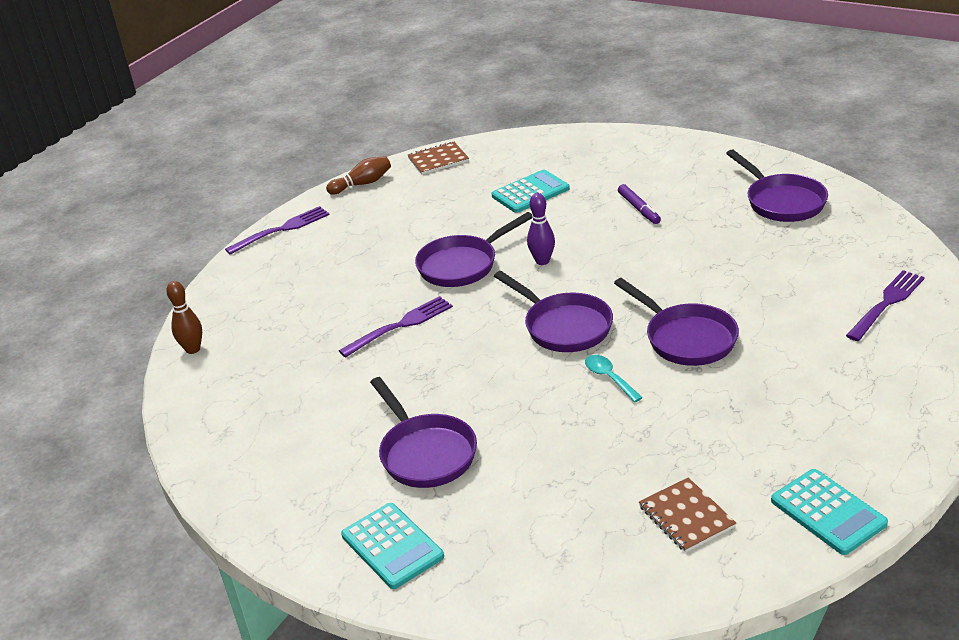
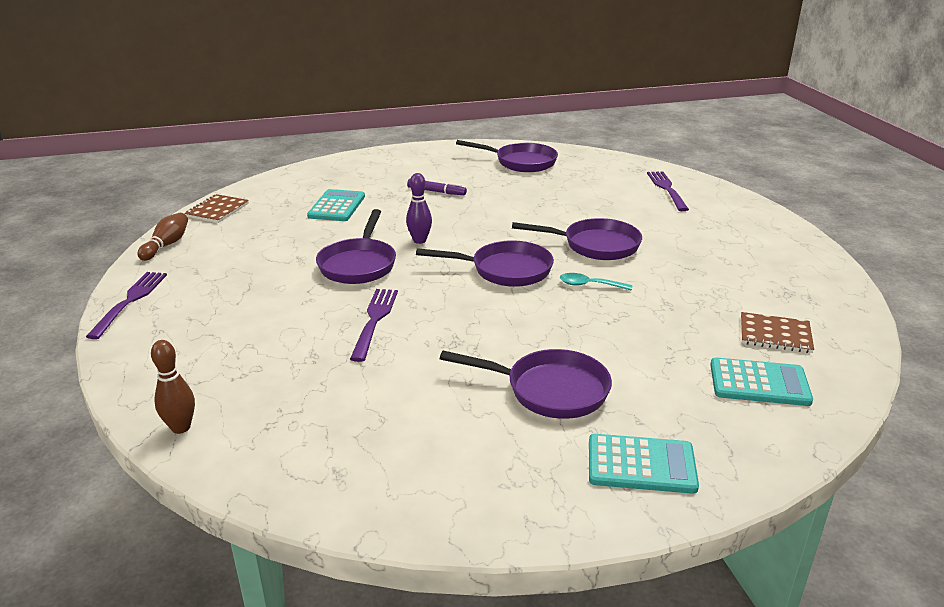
camera: 50 degrees left, 5 degrees down
turquoise calculator [771,469,888,555] -> turquoise calculator moved to [710,357,813,406]

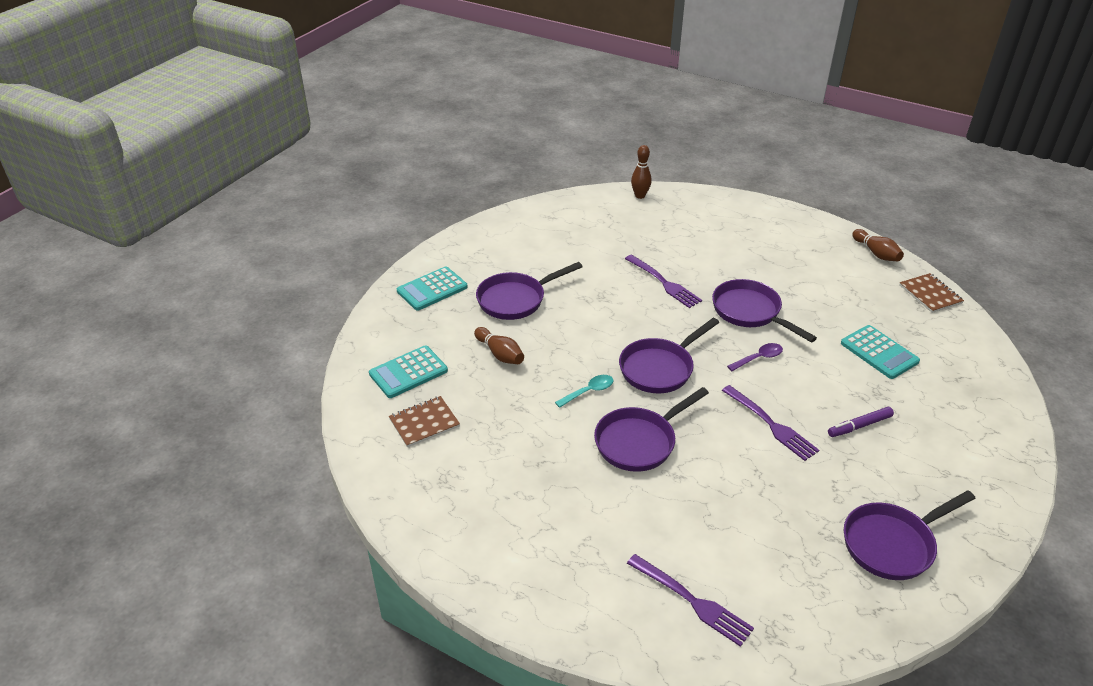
camera: 135 degrees right, 10 degrees up
purple fork [86,272,167,339] -> purple fork moved to [722,385,819,461]
purple bowling pin [406,173,432,244] -> purple spoon [727,343,783,371]
none -> brown bowling pin [474,327,524,364]

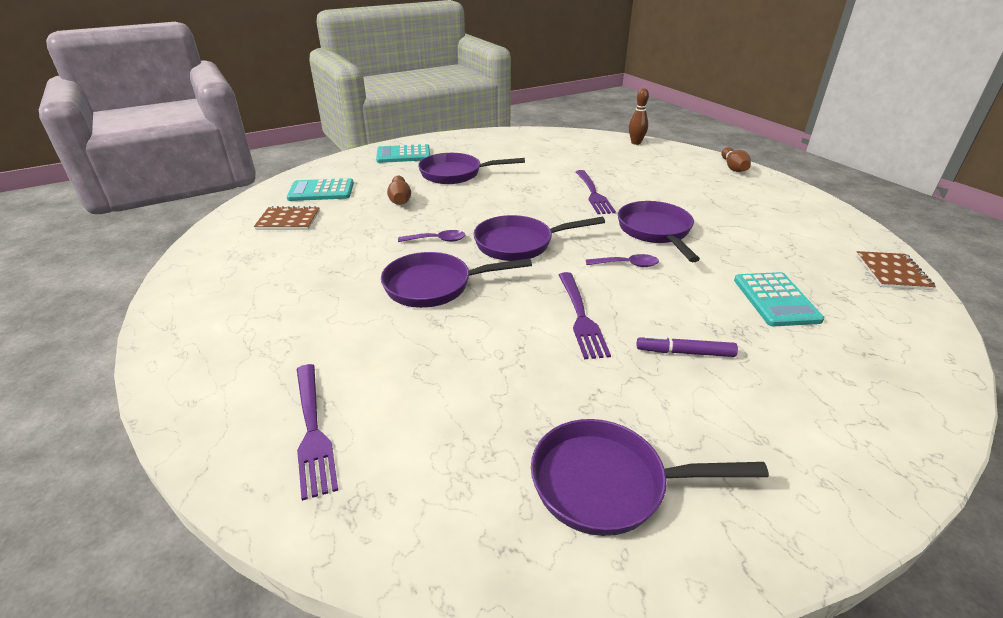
camera: 30 degrees right, 5 degrees down
turquoise spoon [555,375,613,408] -> purple spoon [398,230,466,242]
brown bowling pin [852,229,904,262] -> brown bowling pin moved to [721,147,751,172]

